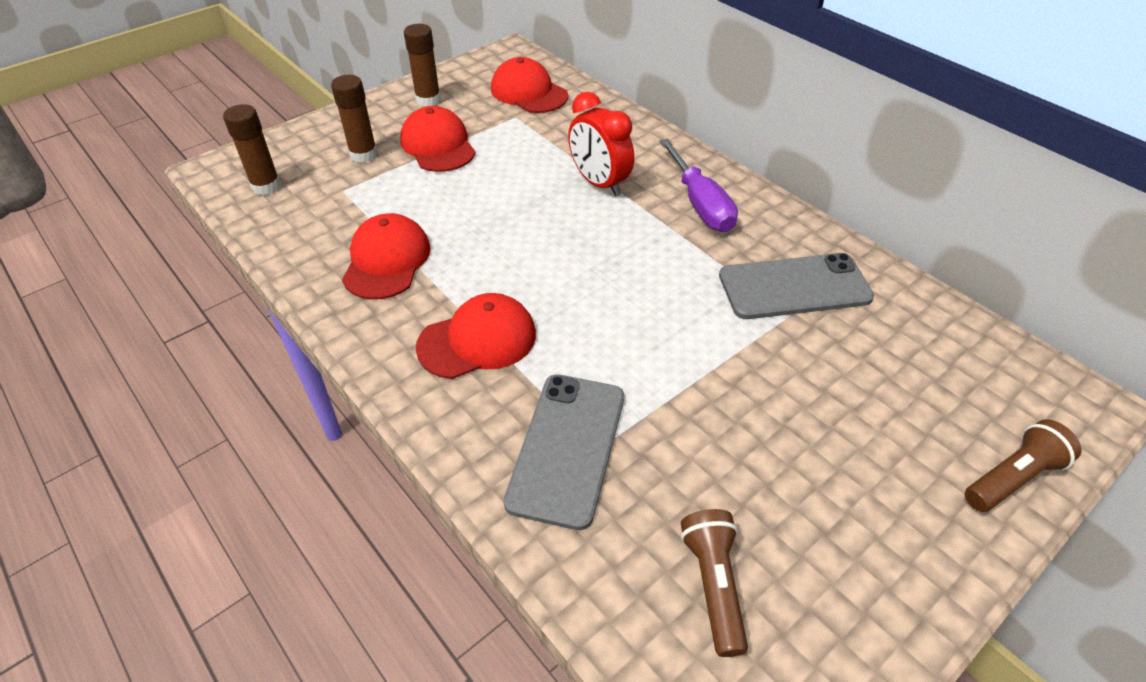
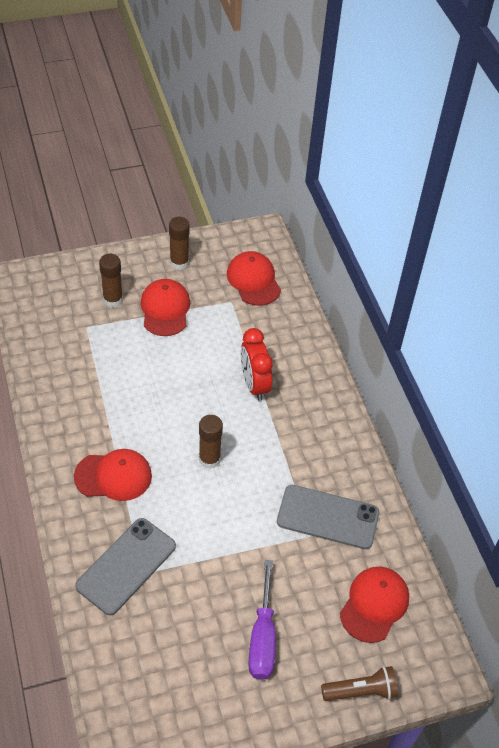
camera: 20 degrees right, 5 degrees up
brown glue stick [223,104,281,195] -> brown glue stick moved to [199,415,223,469]
red cap [342,213,431,299] -> red cap moved to [340,567,409,643]
purple screwdriver [660,139,738,232] -> purple screwdriver moved to [249,560,276,680]
brown flashlight [681,509,748,657] -> none

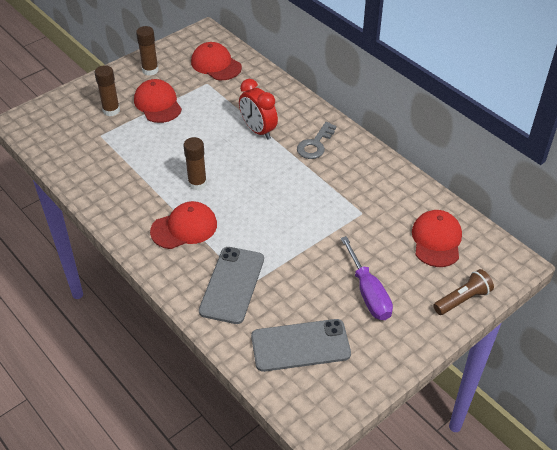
camera: 20 degrees left, 5 degrees down
brown glue stick [199,415,223,469] -> brown glue stick moved to [183,137,207,190]
grey phone [277,485,379,549] -> grey phone moved to [251,319,351,372]
none -> grey key [297,122,337,159]

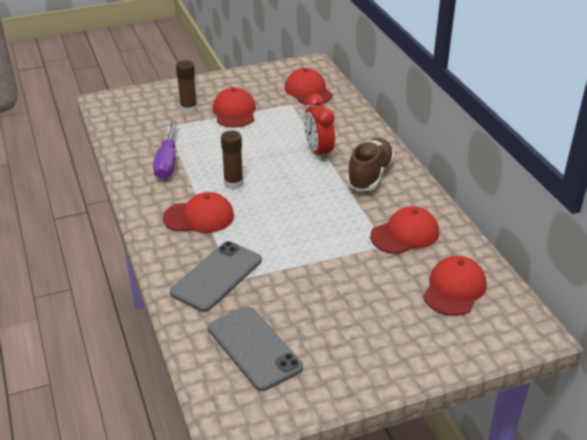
camera: 20 degrees right, 10 degrees down
brown glue stick [136,26,159,76] -> none
grey phone [251,319,351,372] -> grey phone turned 45 degrees clockwise [208,306,303,391]
grey key [297,122,337,159] -> brown shoe [347,138,394,191]
purple screwdriver [340,236,393,320] -> purple screwdriver moved to [153,122,177,179]
brown flashlight [433,269,494,315] -> none
none -> red cap [370,206,439,254]

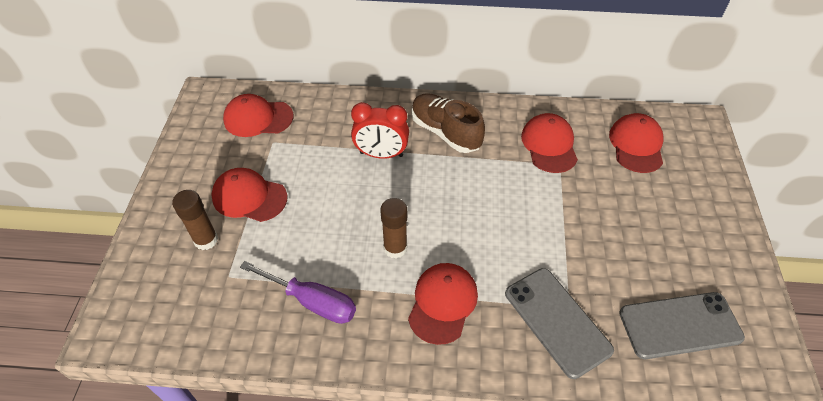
camera: 65 degrees left, 15 degrees up
red cap [423,256,487,316] -> red cap turned 45 degrees clockwise [609,113,663,173]

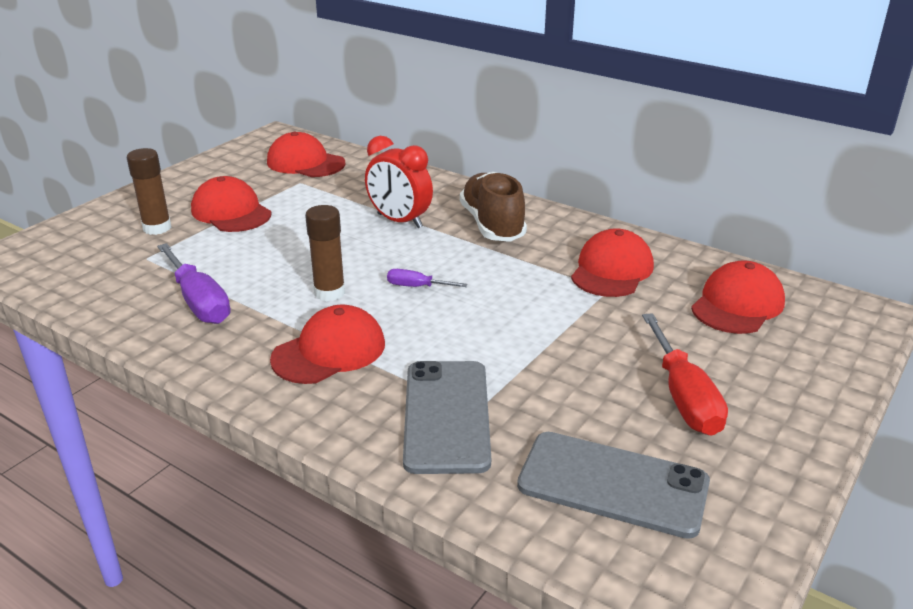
camera: 30 degrees right, 20 degrees down
none -> purple screwdriver [387,269,468,287]
none -> red screwdriver [642,313,728,436]

